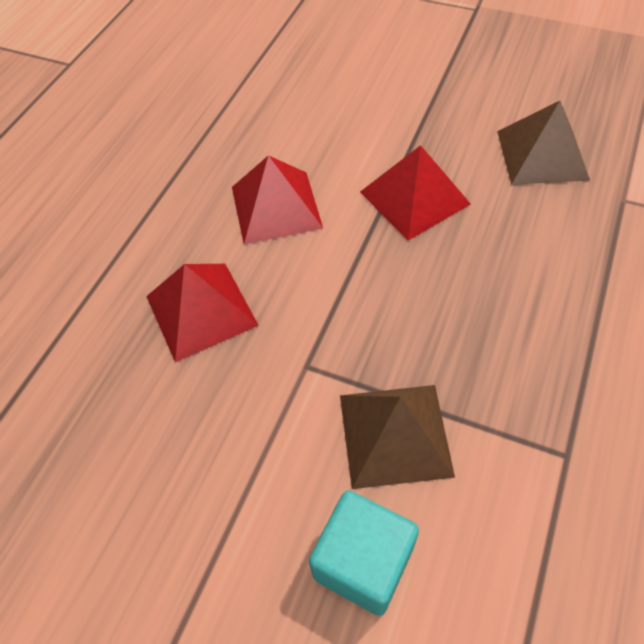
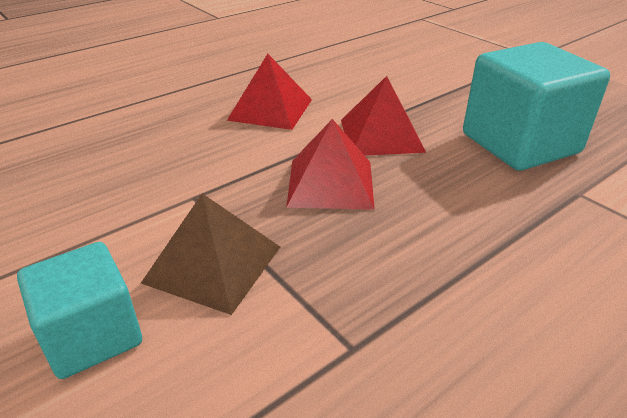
camera: 25 degrees right, 20 degrees down
red pyramid [146,264,259,362] -> red pyramid moved to [286,119,375,210]
brown pyramid [497,101,590,185] -> turquoise cube [463,42,610,171]

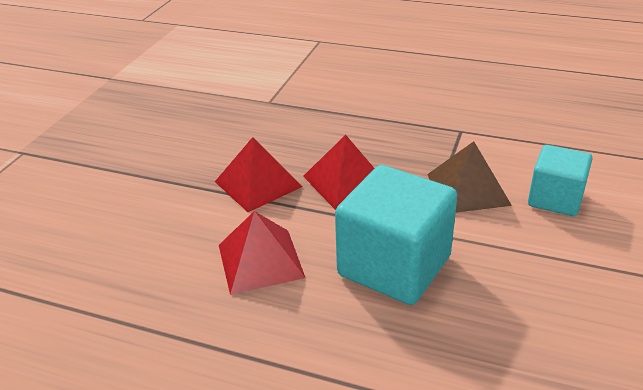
camera: 120 degrees left, 0 degrees up
turquoise cube [463,42,610,171] -> turquoise cube moved to [335,165,457,305]

